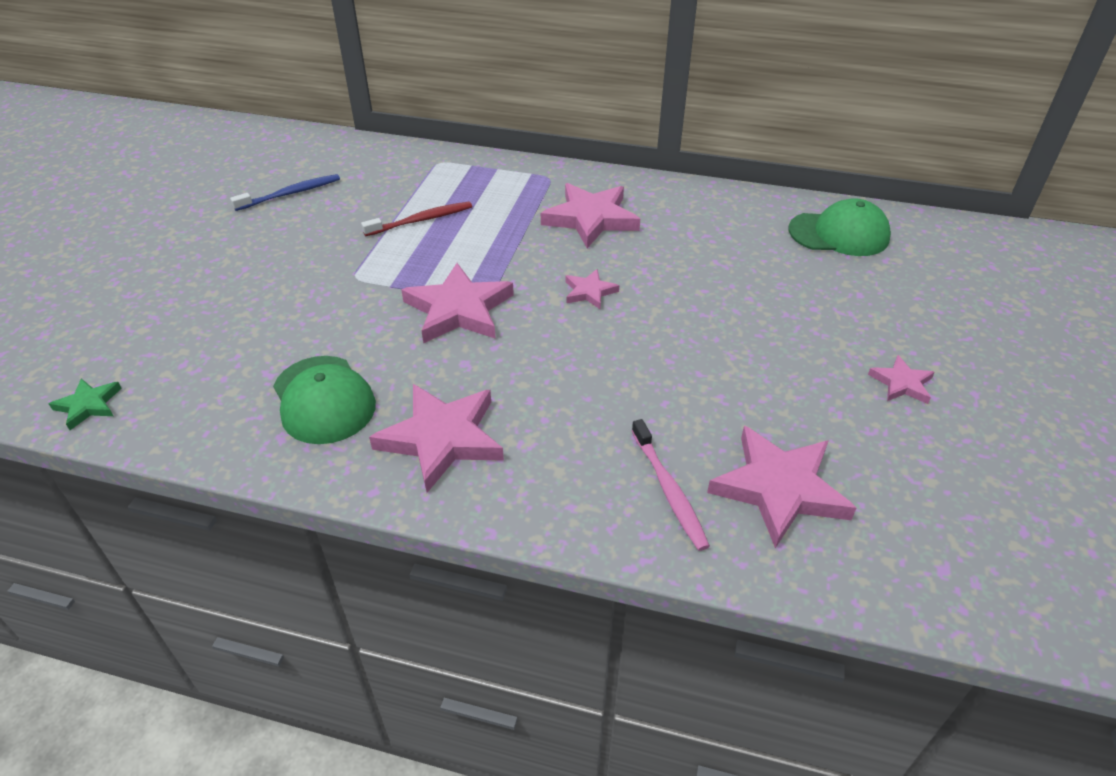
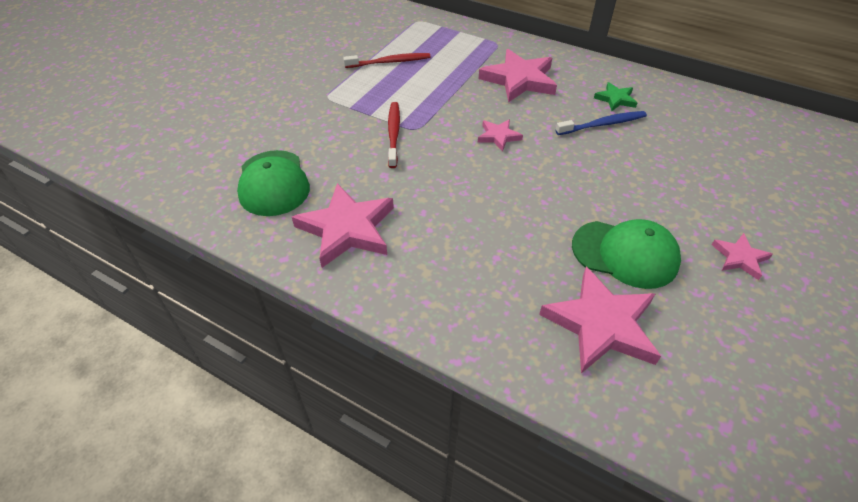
camera: 15 degrees right, 5 degrees up
green star [49,378,122,430] -> green star moved to [594,82,637,111]
blue toothbrush [230,174,340,211] -> blue toothbrush moved to [555,111,647,135]
pink star [401,263,514,343] -> red toothbrush [388,102,400,168]
pink toothbrush [632,419,710,551] -> none
green cap [789,198,891,256] -> green cap moved to [572,219,681,289]

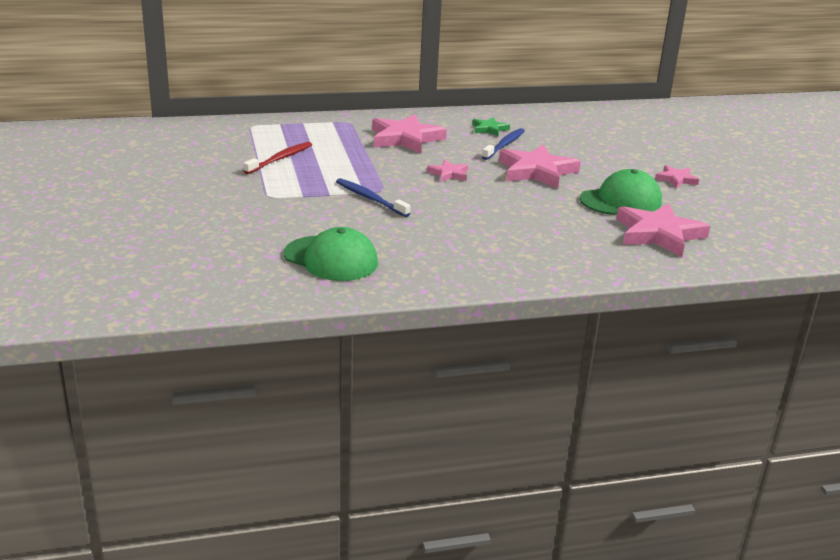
camera: 45 degrees left, 20 degrees down
pink star [292,183,394,268] -> pink star moved to [499,144,581,188]
red toothbrush [388,102,400,168] -> blue toothbrush [336,178,410,217]

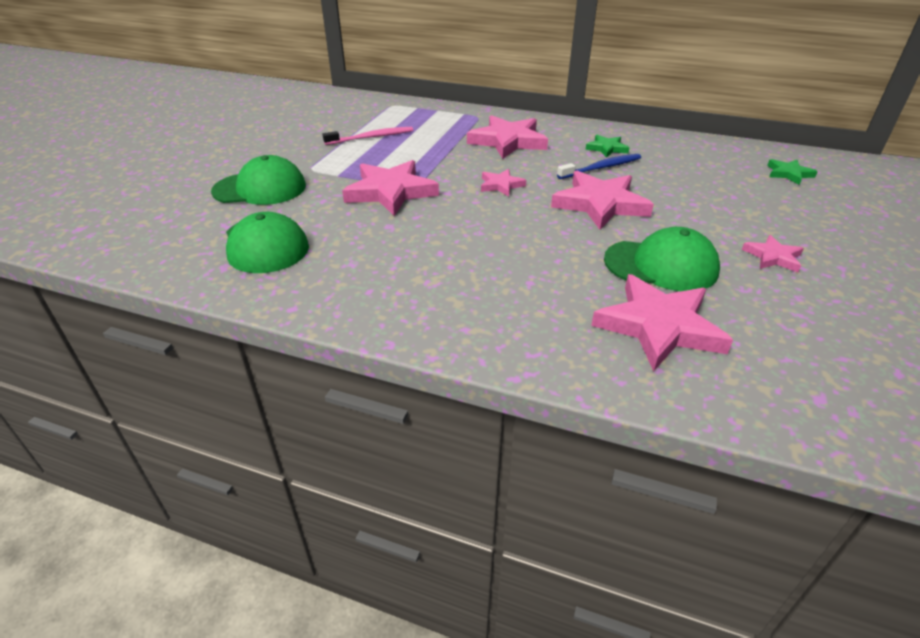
camera: 35 degrees right, 10 degrees up
red toothbrush [243,142,312,174] -> pink toothbrush [323,127,413,145]
blue toothbrush [336,178,410,217] -> pink star [342,160,439,216]
none -> green cap [211,155,306,205]
none -> green star [767,159,818,185]

